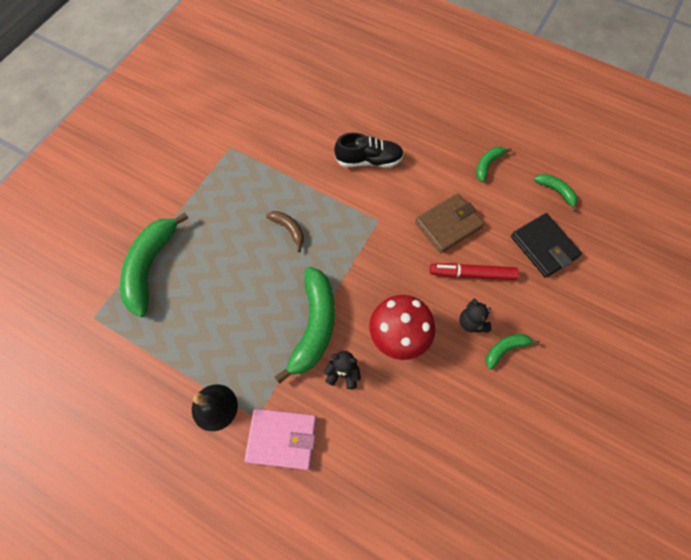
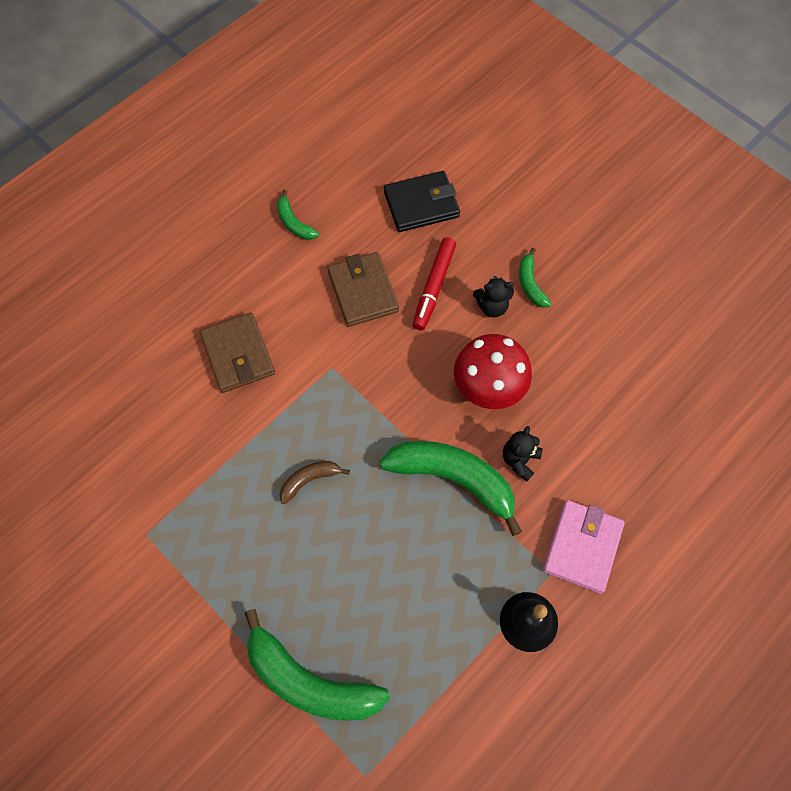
camera: 75 degrees left, 0 degrees up
black shoe [334,133,404,168] -> brown wallet [200,313,275,393]
green banana [534,174,578,212] -> none

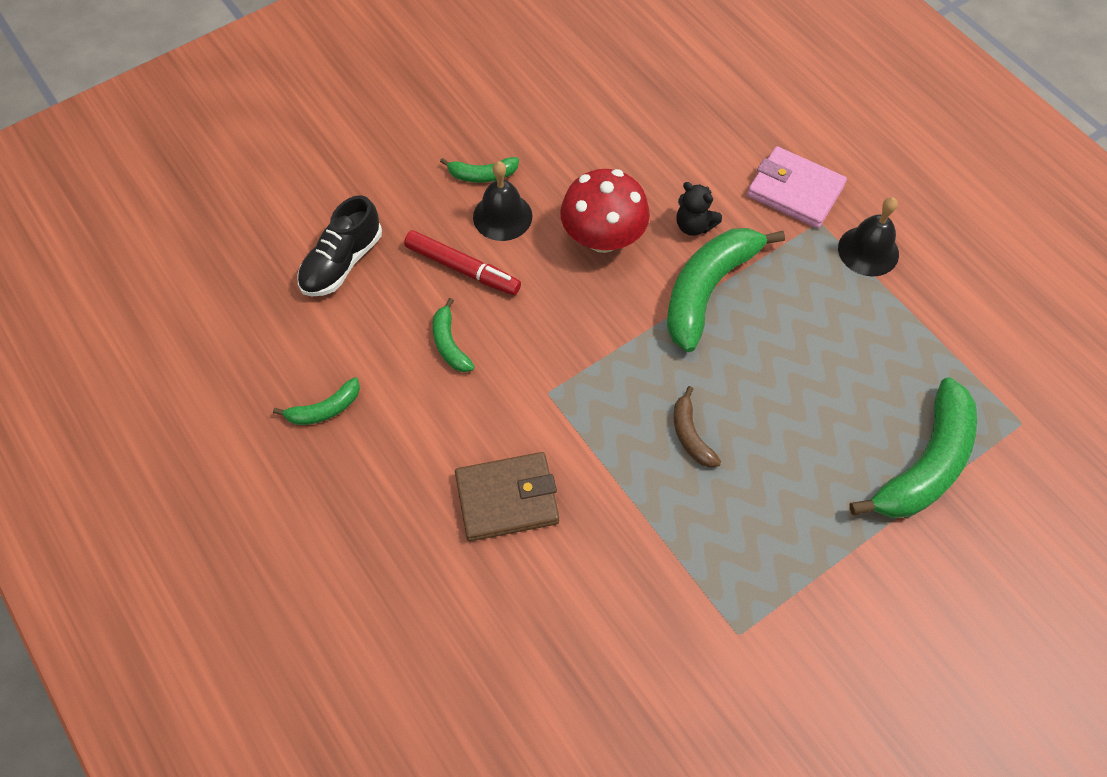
camera: 80 degrees left, 5 degrees down
brown wallet [327,252,399,327] -> green banana [433,298,475,372]
black wallet [384,171,460,232] -> black shoe [297,195,382,296]
black teddy bear [473,276,514,318] -> black bell [473,161,532,241]

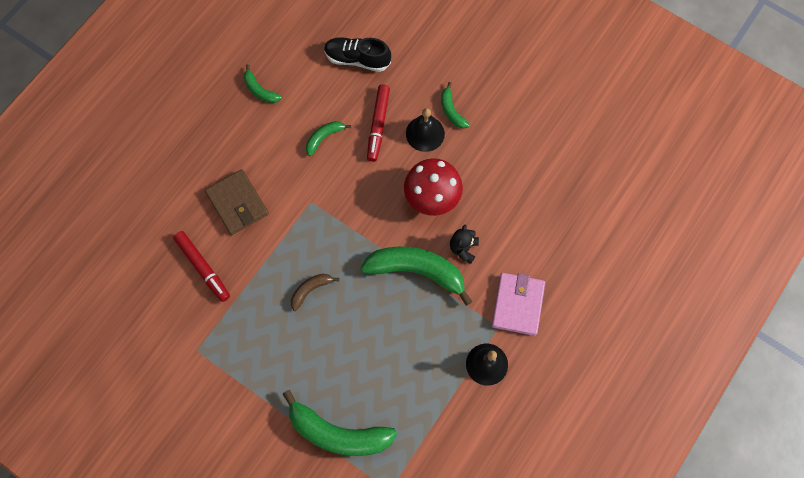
camera: 70 degrees right, 10 degrees up
none -> red marker [173,231,230,302]

